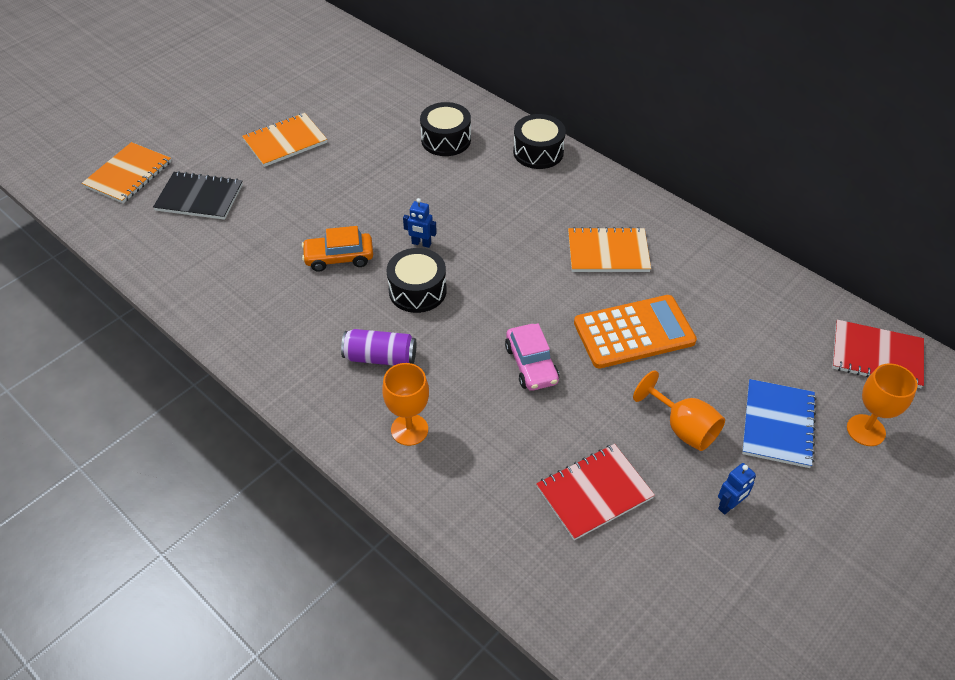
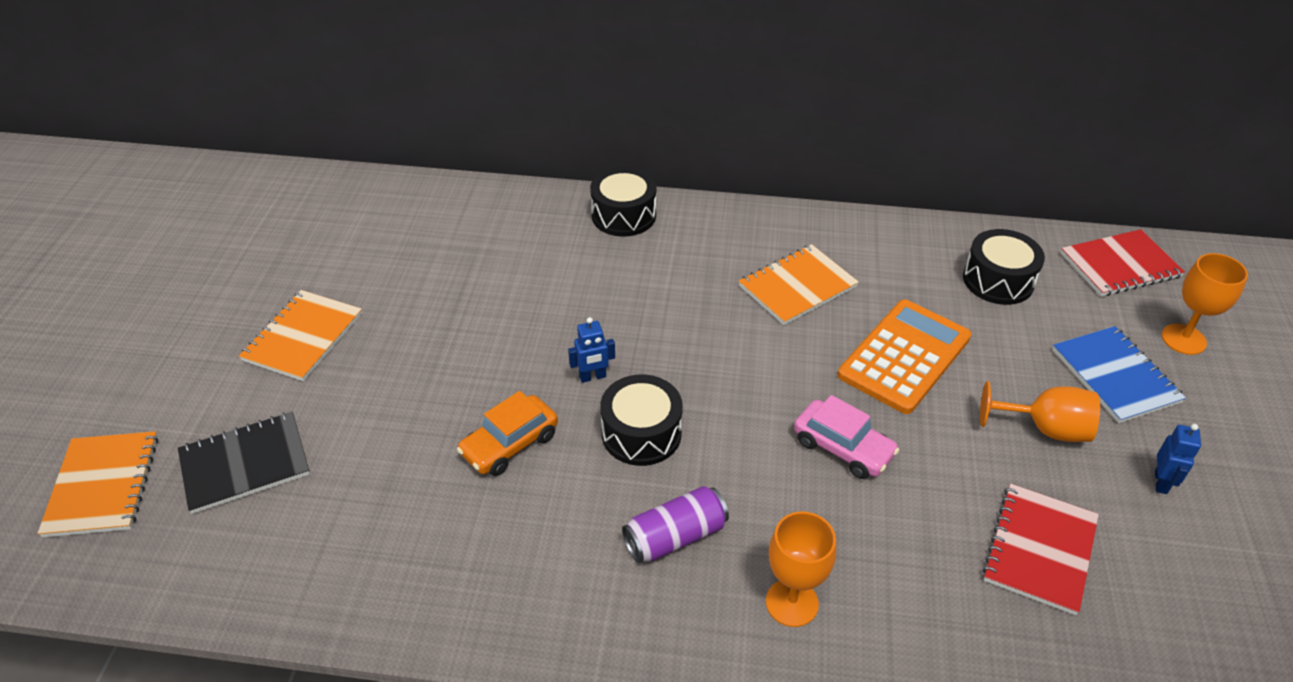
camera: 35 degrees left, 5 degrees down
black drum [420,102,471,156] -> black drum moved to [963,229,1045,305]

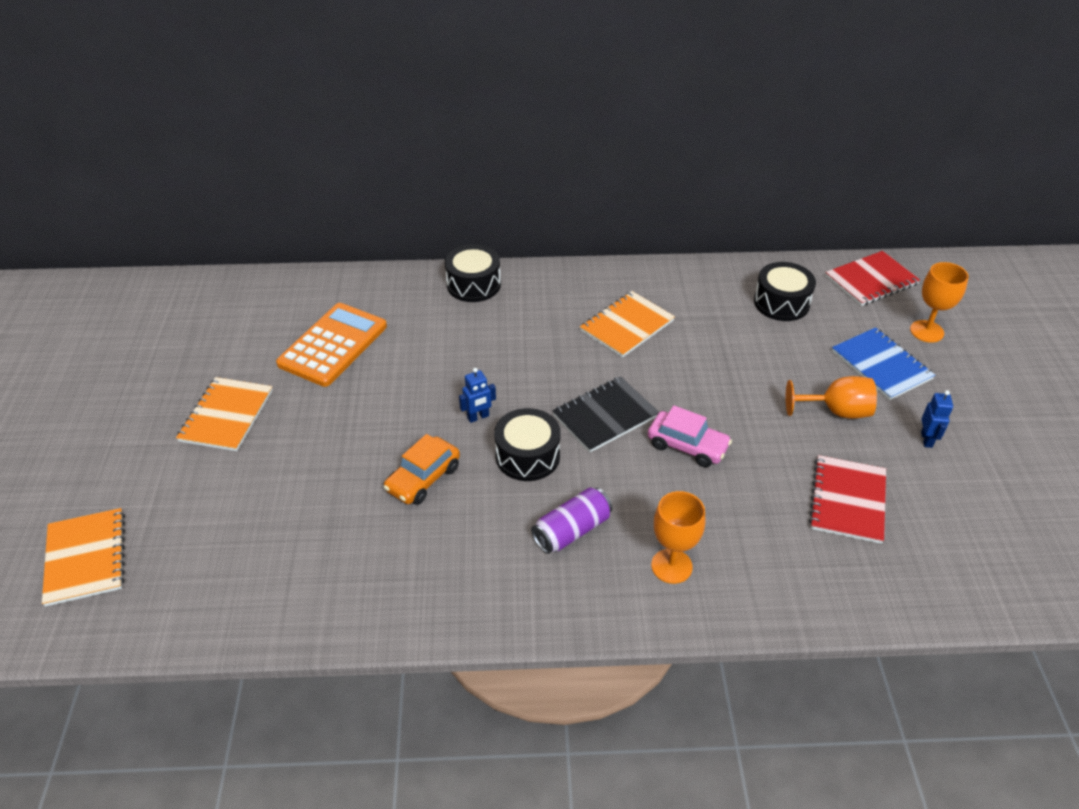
camera: 10 degrees left, 0 degrees up
black notebook [178,412,310,514] -> black notebook moved to [552,376,659,453]
orange calculator [838,299,971,414] -> orange calculator moved to [276,303,387,387]

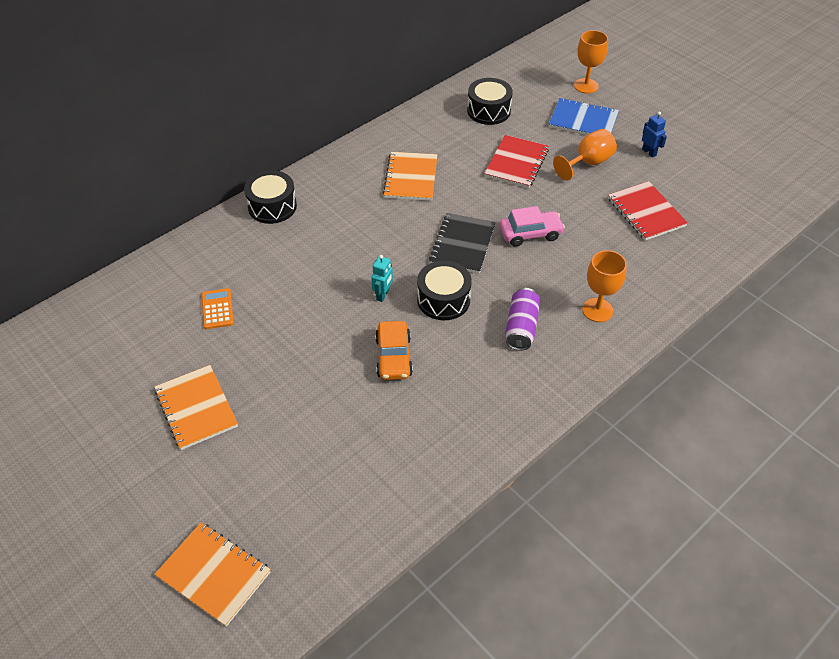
camera: 40 degrees left, 5 degrees up
orange calculator [276,303,387,387] -> orange calculator [201,288,234,329], size x0.50
blue robot [459,368,496,423] -> turquoise robot [371,255,393,302]
red notebook [825,251,920,306] -> red notebook moved to [484,135,549,188]

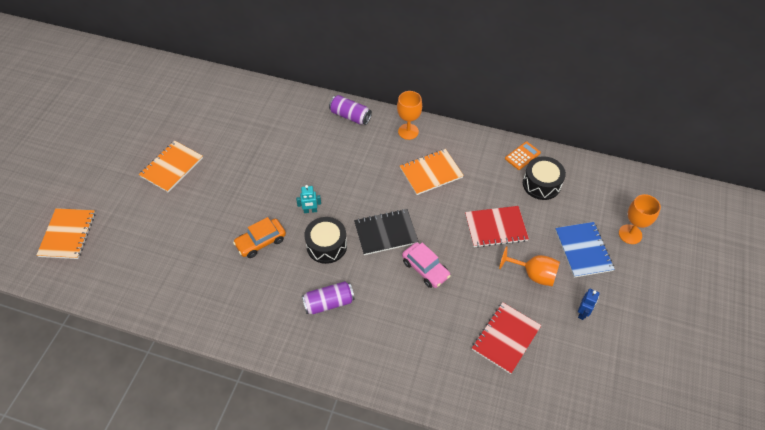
camera: 60 degrees right, 5 degrees up
orange calculator [201,288,234,329] -> orange calculator moved to [505,141,541,170]
black drum [244,170,297,224] -> purple can [329,95,372,125]
orange goblet [582,250,627,322] -> orange goblet moved to [397,91,422,140]

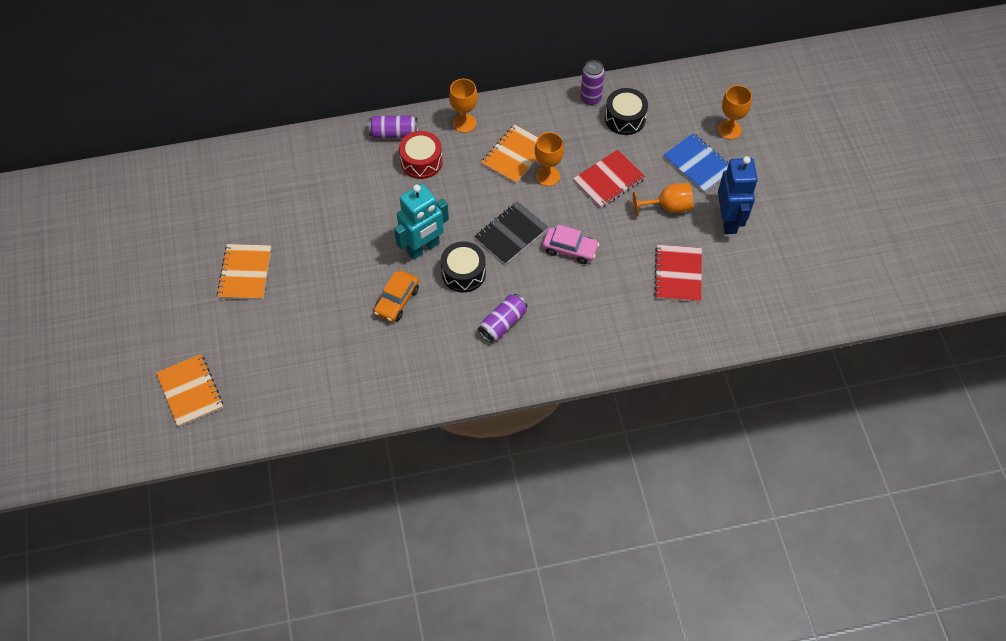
camera: 30 degrees left, 5 degrees up
turquoise robot [296,185,321,213] -> turquoise robot [394,184,449,260], size x2.21
orange calculator [505,141,541,170] -> purple can [580,60,605,105]
blue robot [578,289,599,320] -> blue robot [718,156,758,234], size x2.21
none -> red drum [399,131,443,179]
none -> orange goblet [535,132,564,186]

